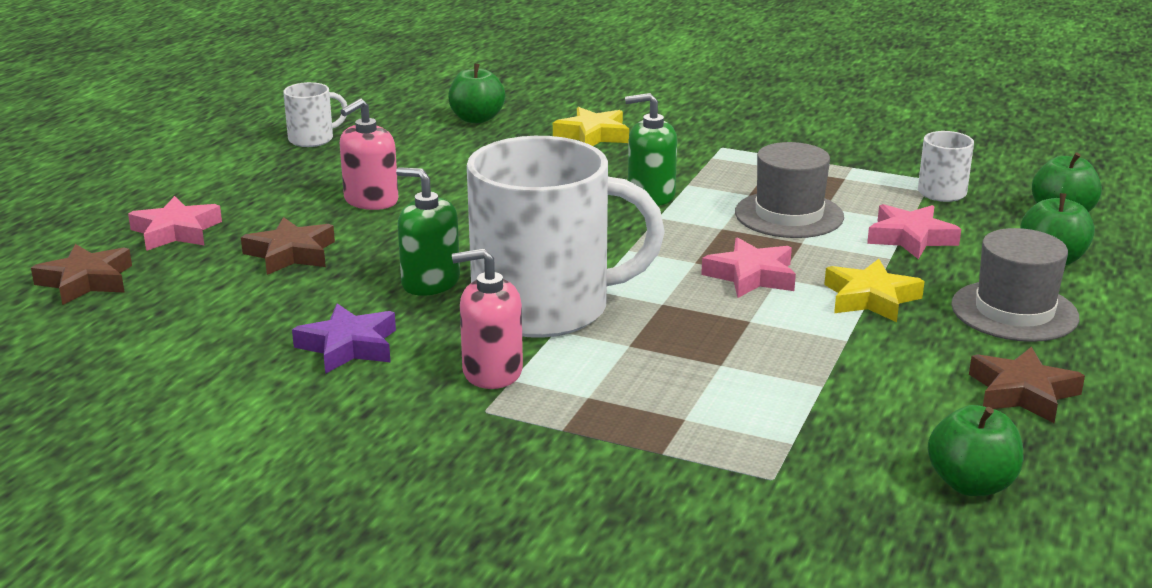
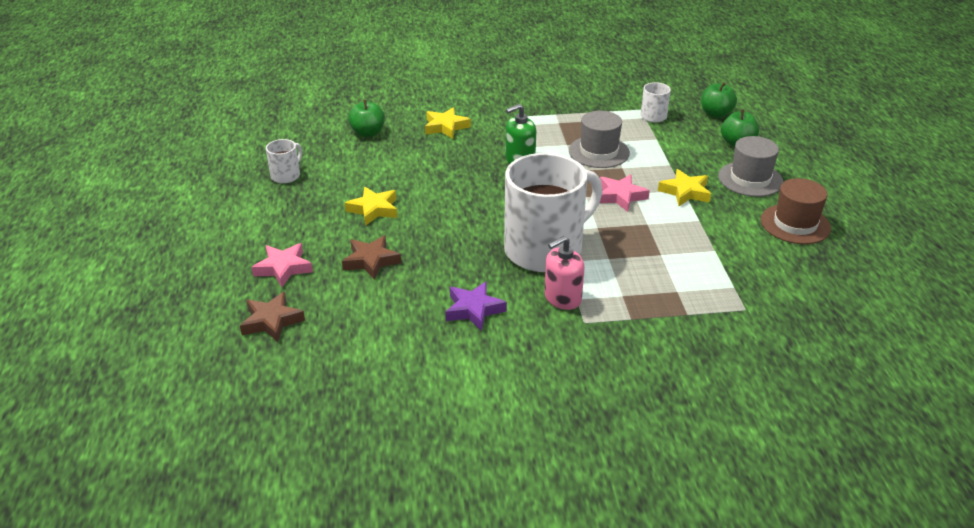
camera: 30 degrees left, 10 degrees up
pink soap dispenser [340,98,398,210] -> yellow star [345,187,397,226]
green soap dispenser [396,167,460,296] -> none
pink star [867,204,961,259] -> none
green apple [928,405,1023,496] -> none
brown star [969,347,1085,423] -> brown hat [761,178,831,244]

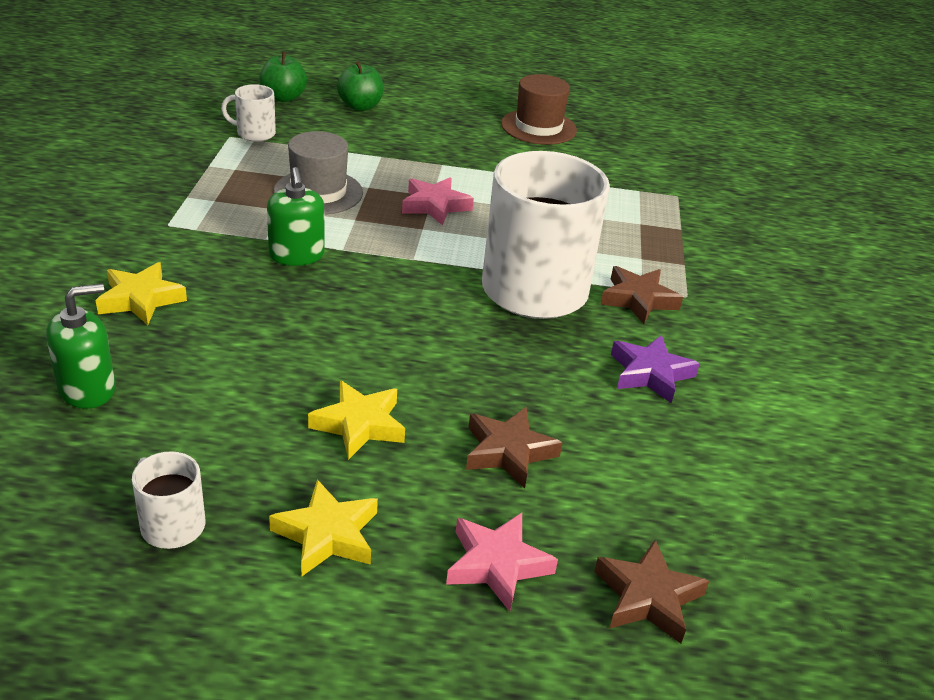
camera: 80 degrees left, 0 degrees up
green apple [348,100,385,137] -> green soap dispenser [46,284,116,409]
pink soap dispenser [544,236,584,310] -> brown star [600,266,683,324]
yellow star [658,169,711,206] -> yellow star moved to [269,479,378,577]
grey hat [718,136,783,197] -> none

